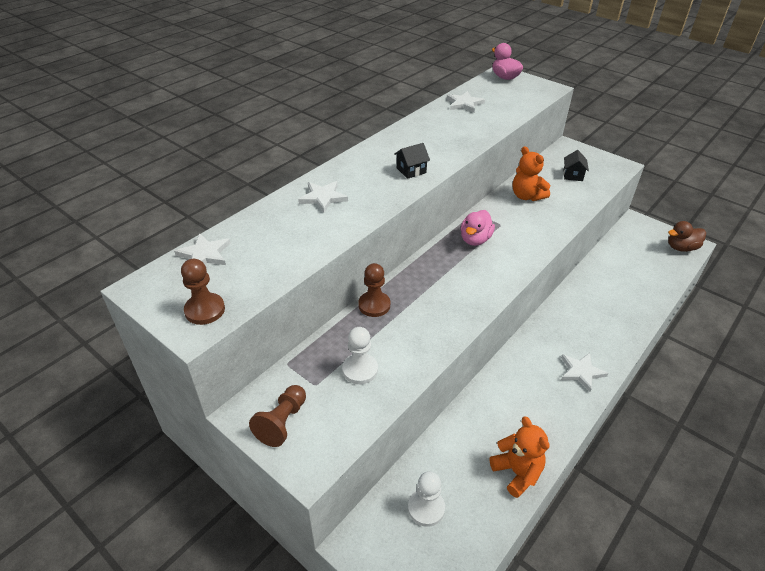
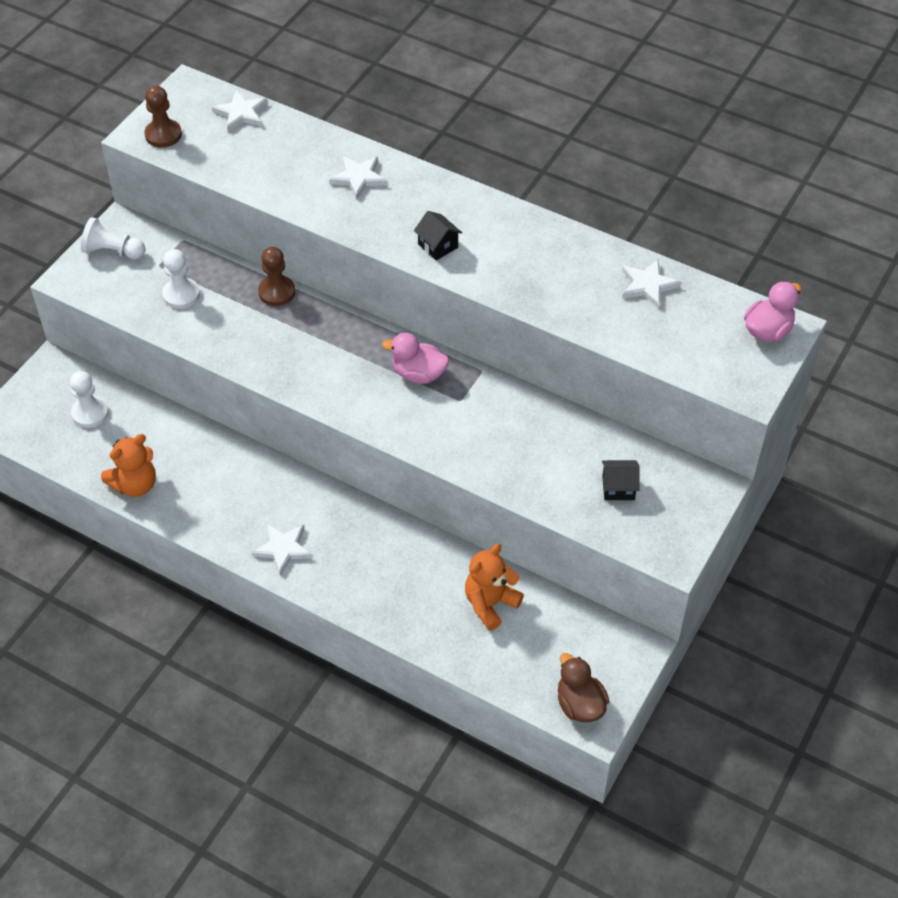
camera: 80 degrees right, 10 degrees up
brown pawn [249,385,306,447] -> white pawn [81,217,145,259]
orange teddy bear [513,146,550,201] -> orange teddy bear moved to [465,543,524,630]

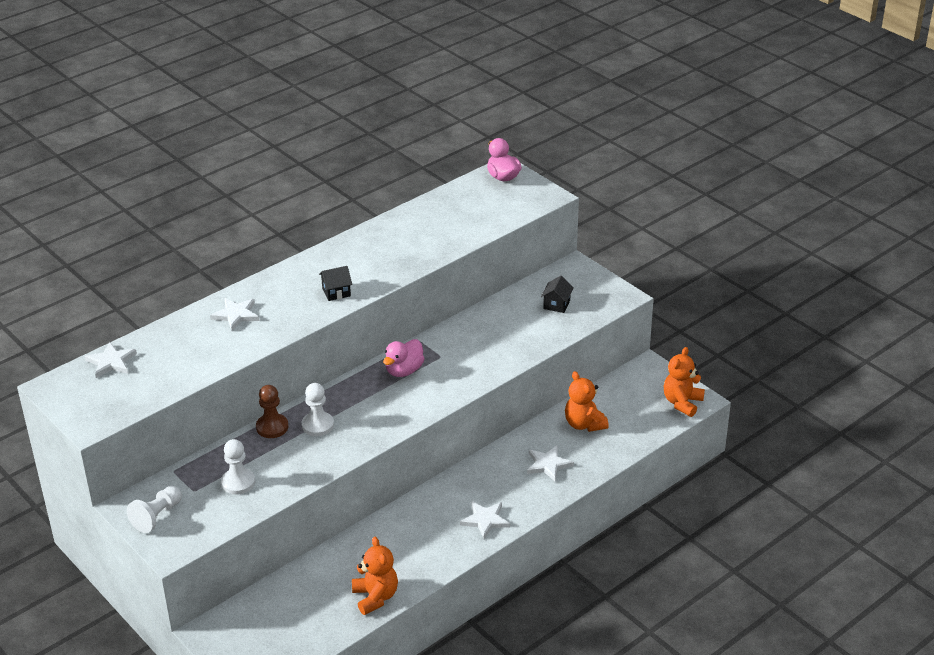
camera: 70 degrees left, 15 degrees down
white pawn [70,371,109,428] -> white pawn moved to [302,383,334,436]
brown pawn [144,86,182,148] -> none
brown duck [558,653,609,722] -> orange teddy bear [664,347,705,417]
white star [622,259,681,309] -> white star moved to [527,445,574,481]

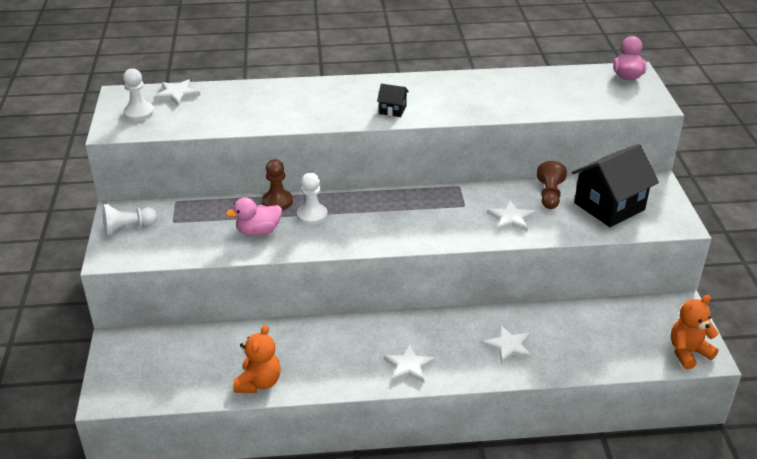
camera: 35 degrees right, 0 degrees up
white star [210,298,259,331] -> white star moved to [487,200,535,232]
white pawn [221,439,255,495] -> white pawn moved to [123,68,154,121]
pink duck [383,339,425,377] -> pink duck moved to [226,197,282,236]
black house [541,276,574,313] -> black house [572,144,659,227], size x2.22
orange teddy bear [565,371,609,432] -> none
none -> brown pawn [537,161,567,209]

